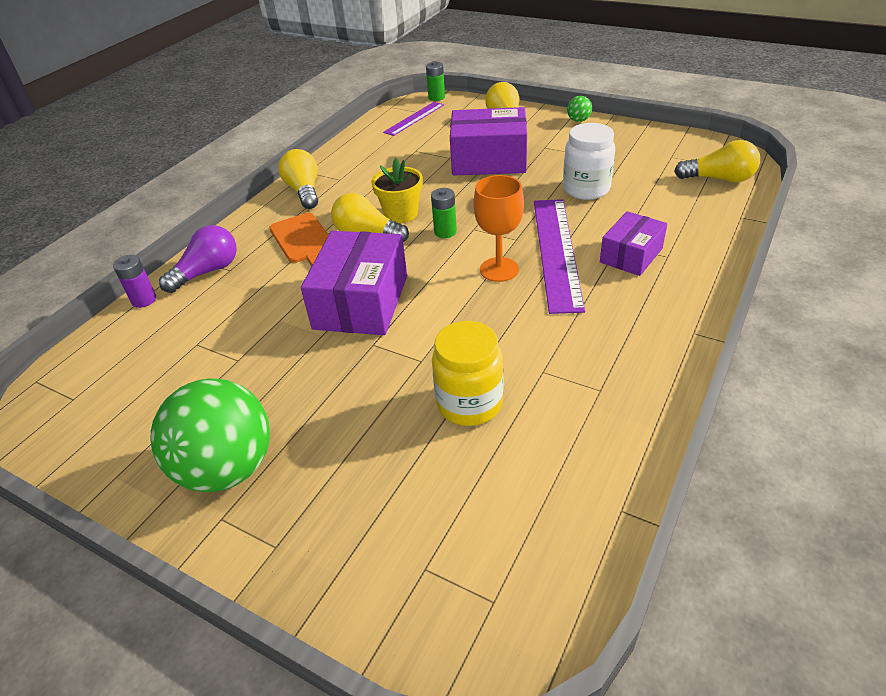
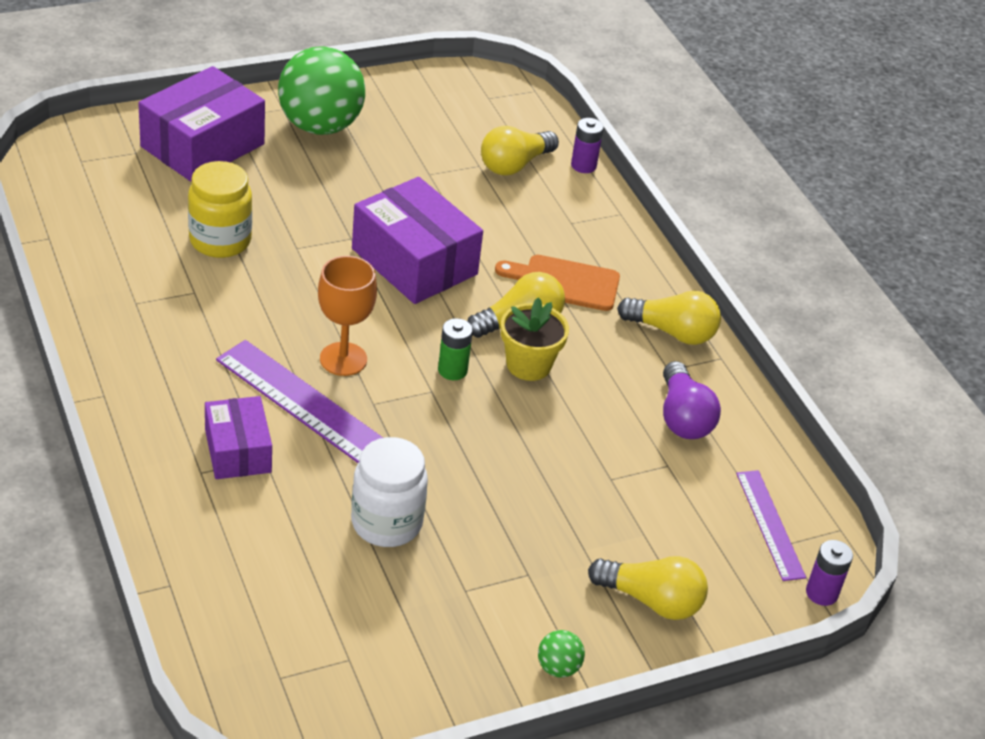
camera: 120 degrees right, 0 degrees up
purple light bulb [159,225,237,293] -> purple light bulb moved to [663,361,721,439]
green battery [426,61,445,101] -> purple battery [806,540,853,606]
purple box [450,107,527,175] -> purple box moved to [138,66,265,182]
yellow light bulb [674,140,760,183] -> yellow light bulb moved to [481,126,559,175]

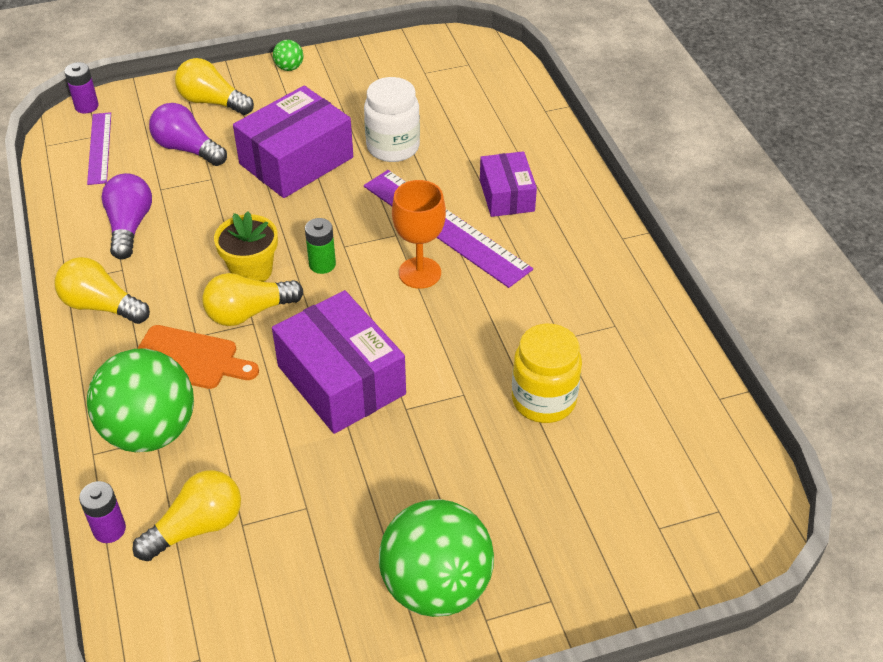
camera: 170 degrees left, 5 degrees up
purple box [138,66,265,182] -> purple box moved to [233,86,353,198]
none -> green ball [87,349,194,452]
none -> purple light bulb [149,103,227,166]

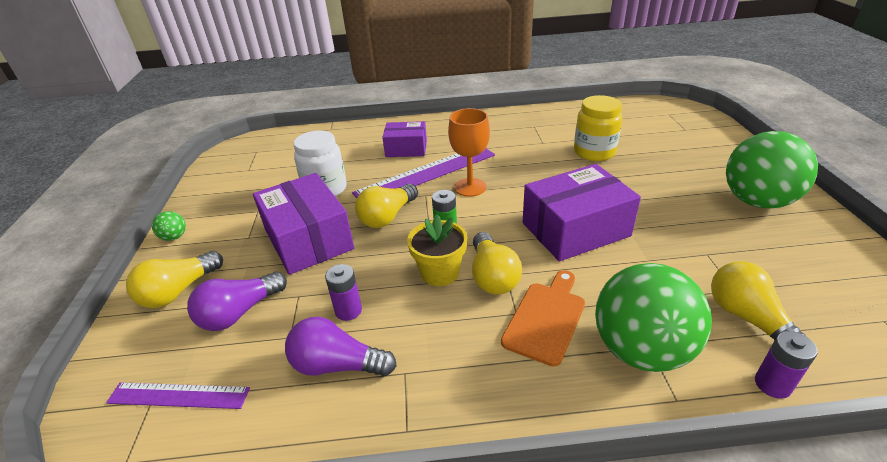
camera: 75 degrees left, 10 degrees down
yellow light bulb [55,257,150,324] -> yellow light bulb moved to [355,184,418,228]
purple battery [64,62,99,113] -> purple battery moved to [325,264,362,321]

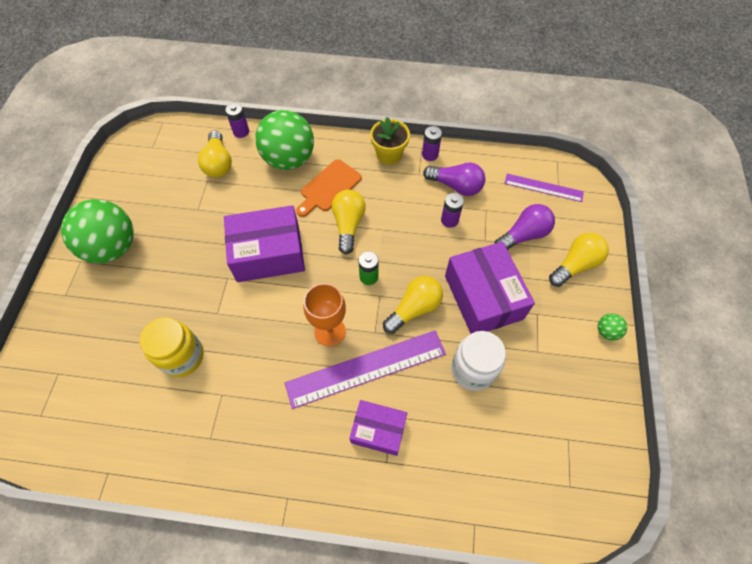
camera: 170 degrees left, 25 degrees up
yellow flower pot [407,214,467,286] -> yellow flower pot moved to [370,117,410,165]
none -> purple battery [422,126,442,161]

